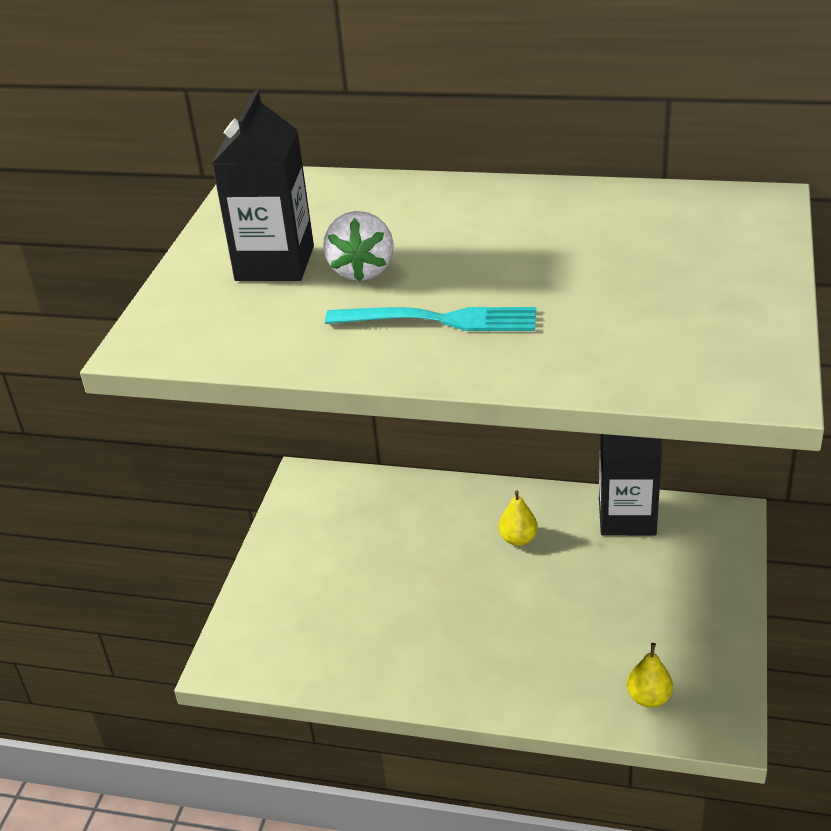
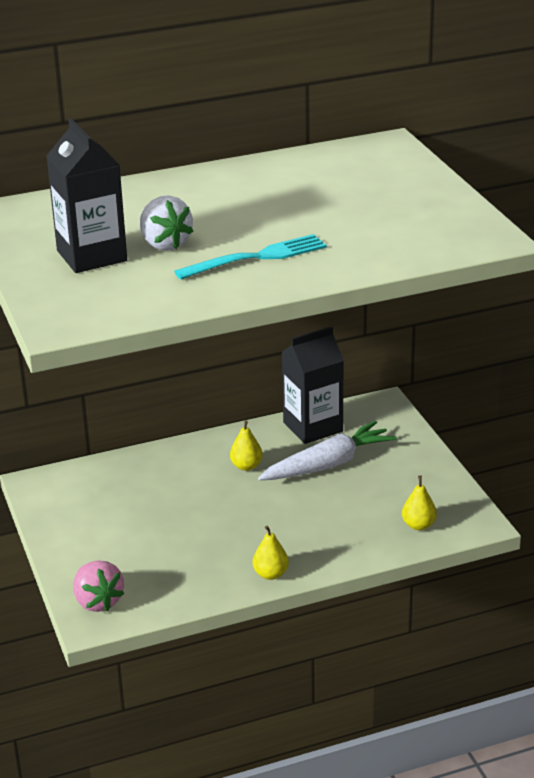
camera: 35 degrees left, 5 degrees down
none -> pink strawberry [73,561,124,612]
none -> yellow pear [253,526,289,580]
none -> white carrot [258,421,397,480]

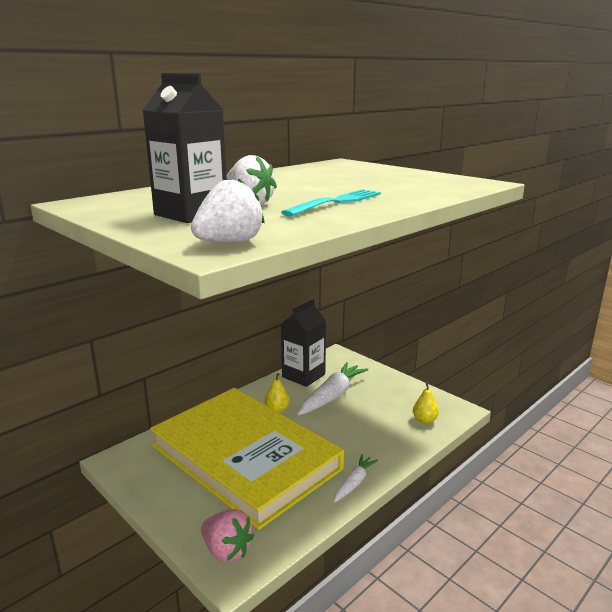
camera: 25 degrees left, 10 degrees down
yellow pear [253,526,289,580] -> white carrot [334,454,378,503]
none -> yellow book [150,388,344,530]
none -> white strawberry [191,178,265,242]

